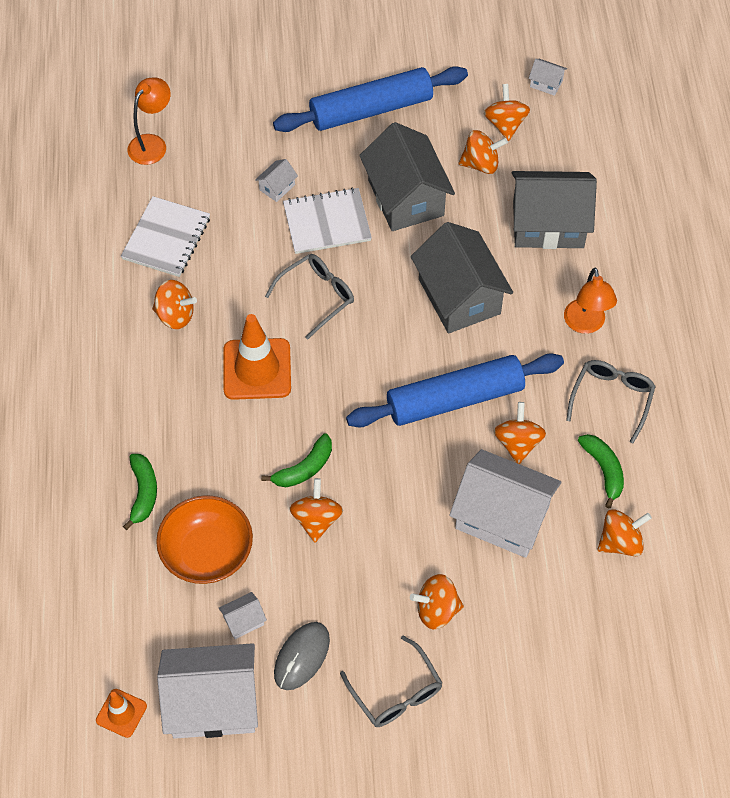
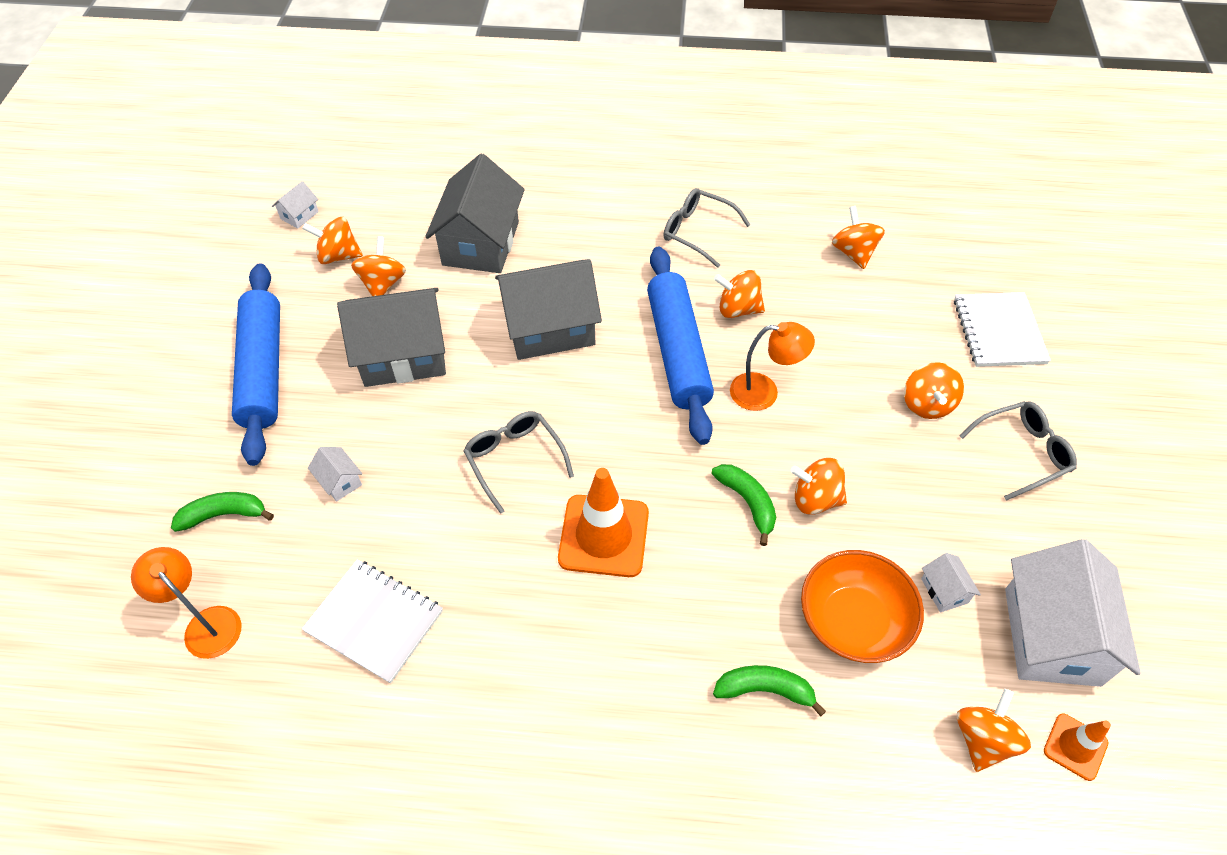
camera: 80 degrees left, 5 degrees down
orange spinning top [152,280,197,329] -> orange spinning top moved to [957,689,1031,772]
grey mouse [274,622,330,690] -> none
white notebook [283,187,372,254] -> white notebook moved to [954,292,1051,367]
white house [449,449,561,558] -> none
orange lamp [564,268,617,334] -> orange lamp moved to [730,322,815,411]
green banana [578,434,624,508] -> green banana moved to [171,492,274,532]

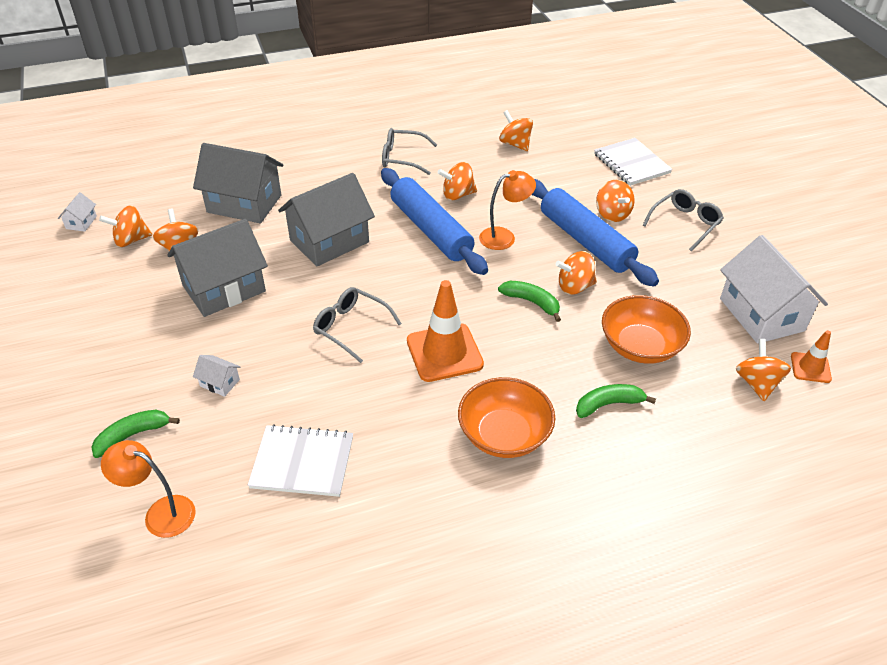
camera: 25 degrees left, 10 degrees down
blue rolling pin [232,263,280,466] -> blue rolling pin moved to [532,179,659,286]
grey house [425,154,525,273] -> grey house turned 60 degrees counterclockwise [193,143,283,223]
white house [921,553,981,612] -> none
none -> orange bowl [458,377,555,458]

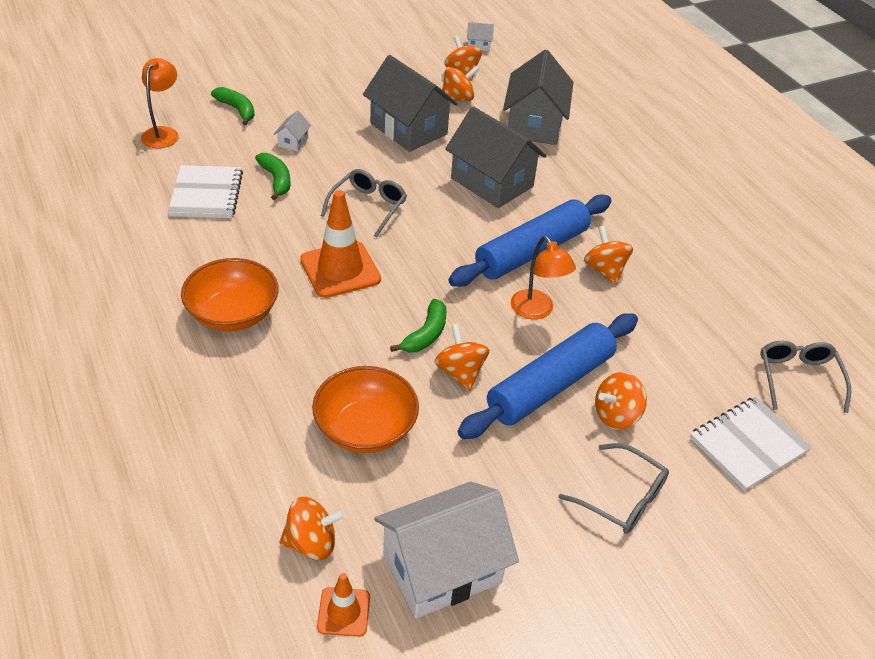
camera: 80 degrees right, 0 degrees up
grey glasses [382,128,437,175] -> grey glasses moved to [760,341,851,413]
orange spinning top [499,110,533,151] -> none
green banana [576,384,656,418] -> green banana moved to [255,153,290,200]

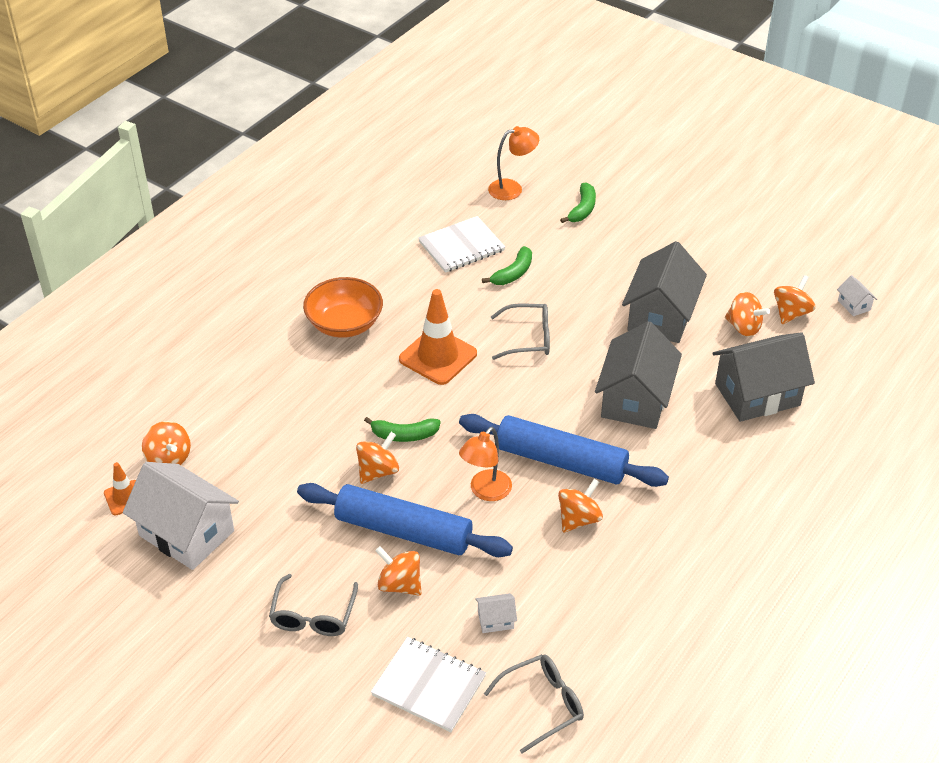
camera: 65 degrees right, 0 degrees up
white house [274,110,311,151] -> white house moved to [475,593,517,633]
orange bowl [312,366,419,453] -> none

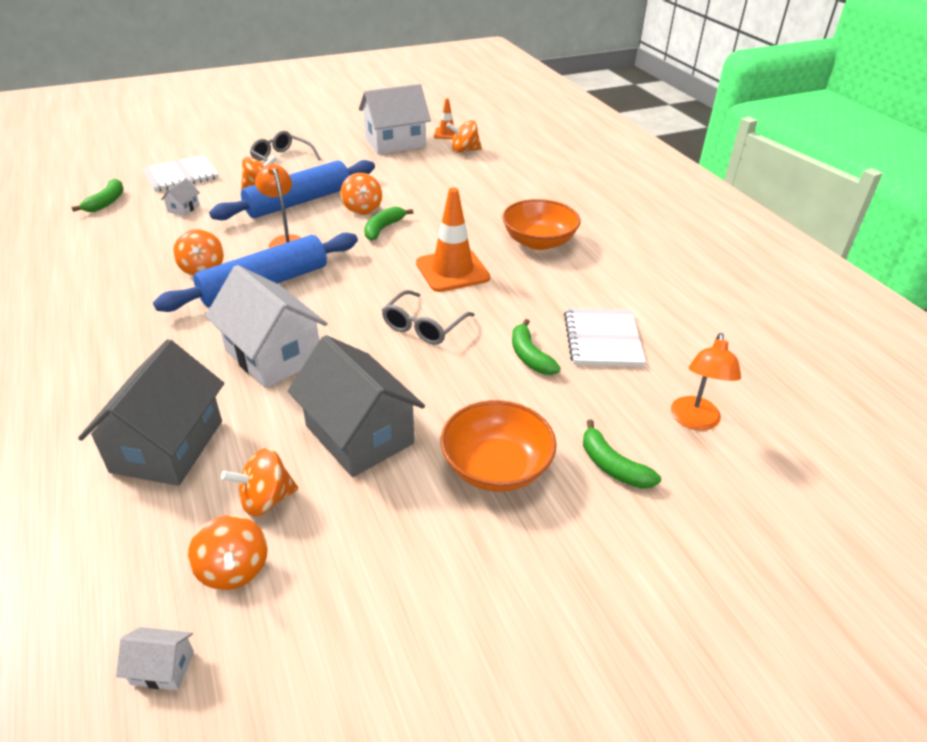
camera: 120 degrees right, 5 degrees down
grey glasses [484,654,584,754] -> green banana [71,179,124,212]
grey house [595,321,682,429] -> white house [205,265,328,388]
none -> orange bowl [441,400,557,492]

